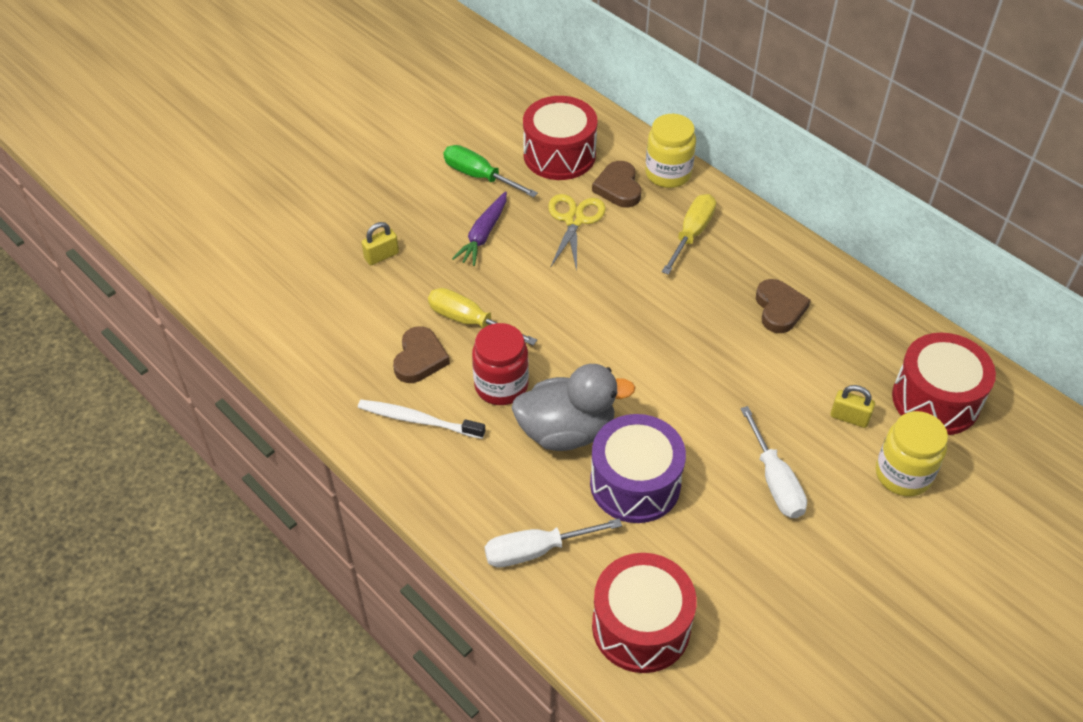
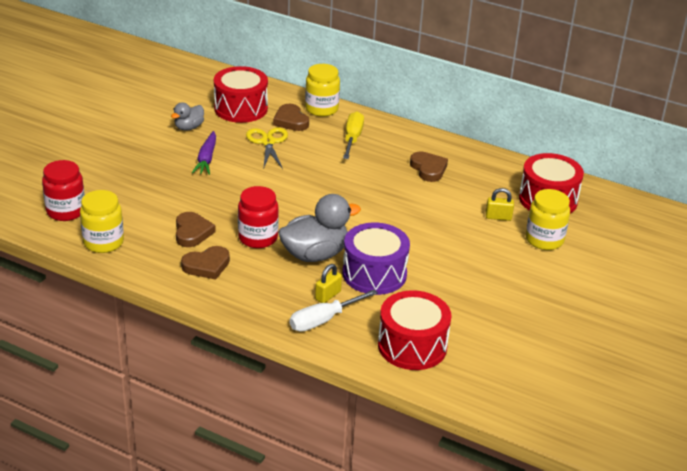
camera: 20 degrees left, 15 degrees down
white toothbrush [358,400,485,439] -> brown heart [181,246,230,280]
yellow padlock [361,222,399,265] -> yellow padlock moved to [315,264,342,303]
yellow screwdriver [428,288,537,345] -> none
green screwdriver [443,145,538,197] -> grey duck [171,102,204,131]
white screwdriver [740,406,807,518] -> none
none -> red jar [42,160,85,221]
none -> yellow jar [80,190,124,253]

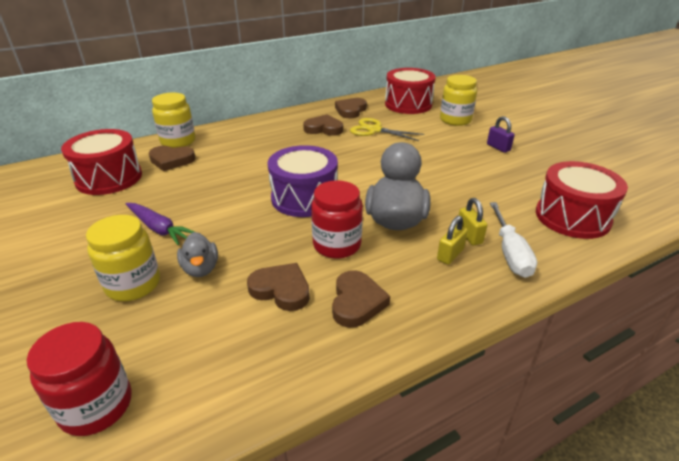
camera: 55 degrees left, 0 degrees up
yellow jar [80,190,124,253] -> yellow jar moved to [86,215,160,301]
grey duck [171,102,204,131] -> grey duck moved to [177,232,218,277]
yellow scissors [246,128,288,170] -> yellow scissors moved to [350,118,424,141]
purple drum [342,223,410,295] -> purple drum moved to [268,145,338,217]
yellow screwdriver [343,111,364,159] -> none
yellow padlock [486,188,514,221] -> yellow padlock moved to [437,216,468,265]
none -> brown heart [335,98,367,119]
none -> purple padlock [487,116,515,153]

